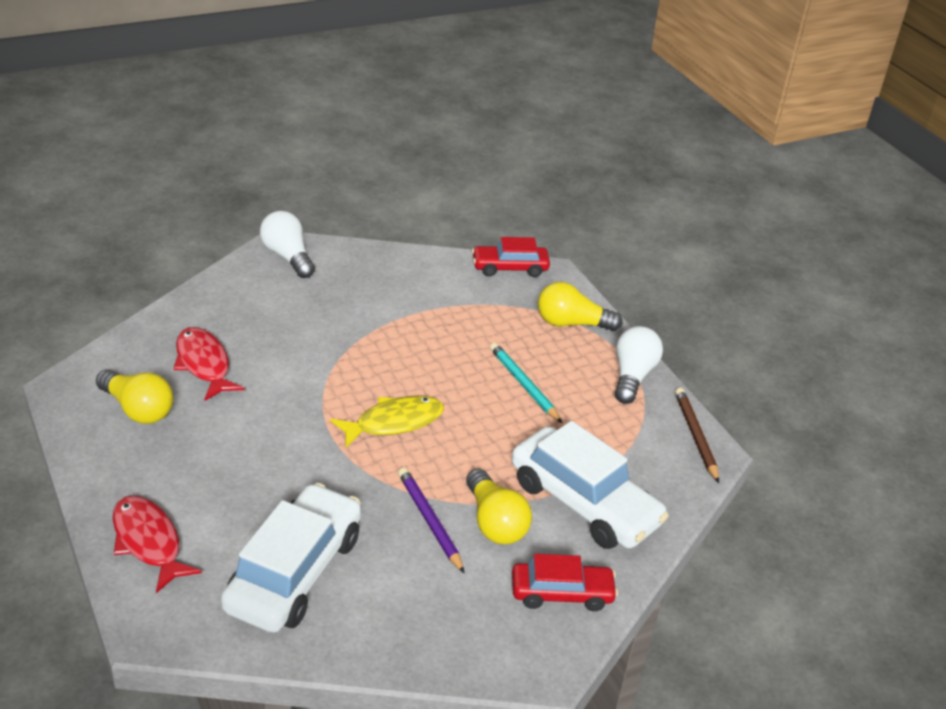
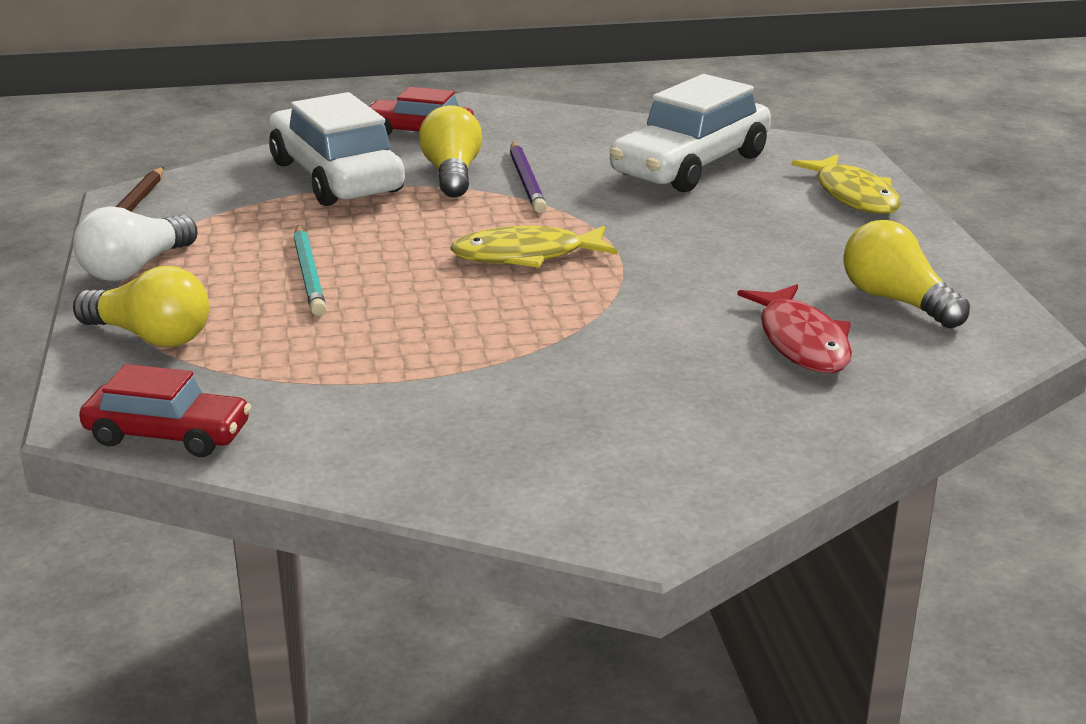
camera: 160 degrees left, 10 degrees down
red fish [113,495,202,593] -> yellow fish [791,154,901,214]
white light bulb [260,211,315,278] -> none

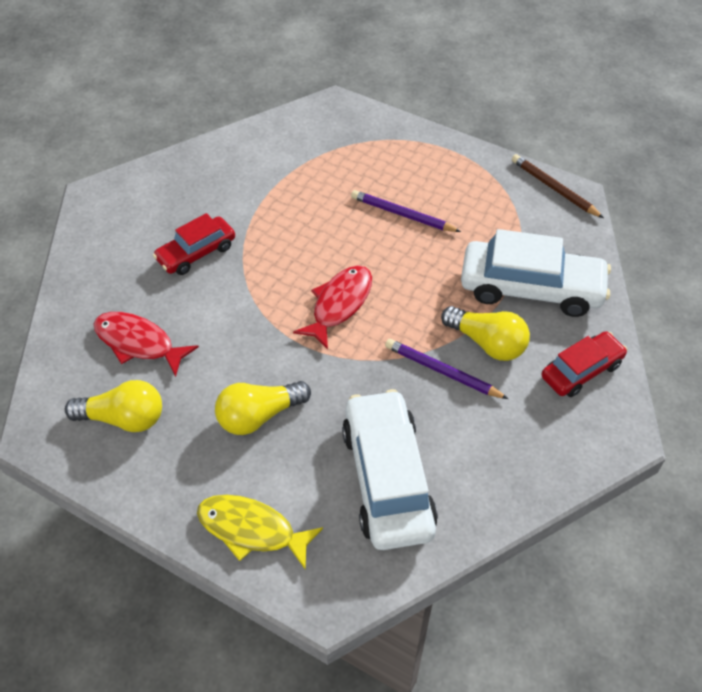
camera: 130 degrees right, 25 degrees up
white light bulb [73,206,198,281] -> none
yellow light bulb [73,266,209,347] -> yellow light bulb moved to [215,381,311,435]
red car [79,364,251,457] -> red car moved to [153,213,235,275]
turquoise pencil [293,226,326,316] -> purple pencil [351,190,461,232]
yellow fish [450,226,618,268] -> red fish [293,265,372,349]

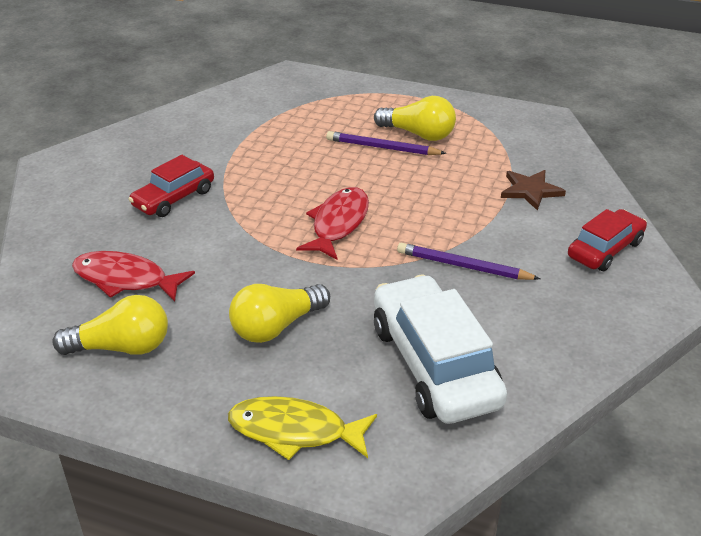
camera: 10 degrees left, 15 degrees down
yellow light bulb [441,306,530,361] -> yellow light bulb moved to [374,96,456,141]
white car [461,229,611,317] -> brown star [501,170,566,211]
brown pencil [512,154,604,218] -> none

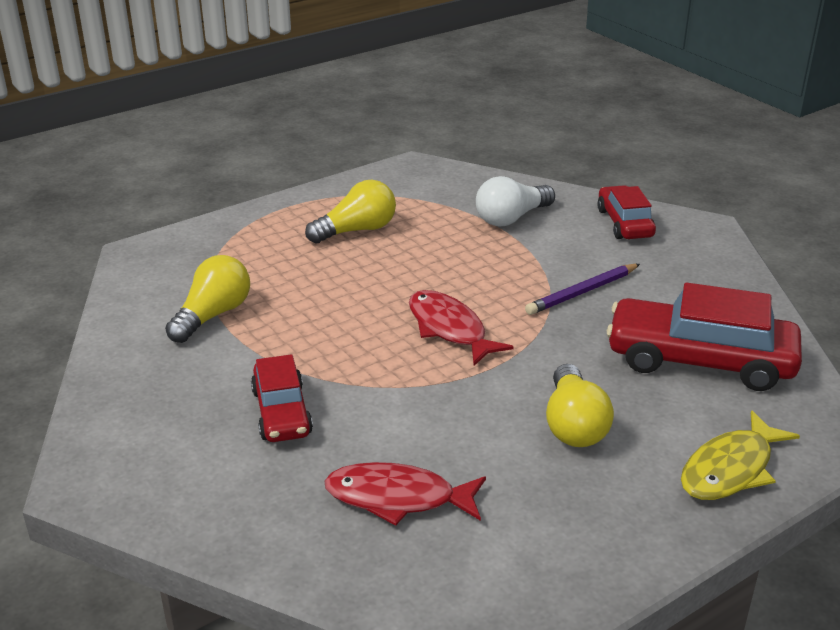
camera: 55 degrees left, 5 degrees down
yellow light bulb [52,295,168,355] -> yellow light bulb moved to [165,255,250,343]
red fish [72,251,195,302] -> red fish turned 45 degrees clockwise [324,462,486,526]
purple pencil [326,131,446,155] -> none
white car [374,274,507,424] -> red car [607,283,802,391]
brown star [501,170,566,211] -> white light bulb [476,176,555,226]

